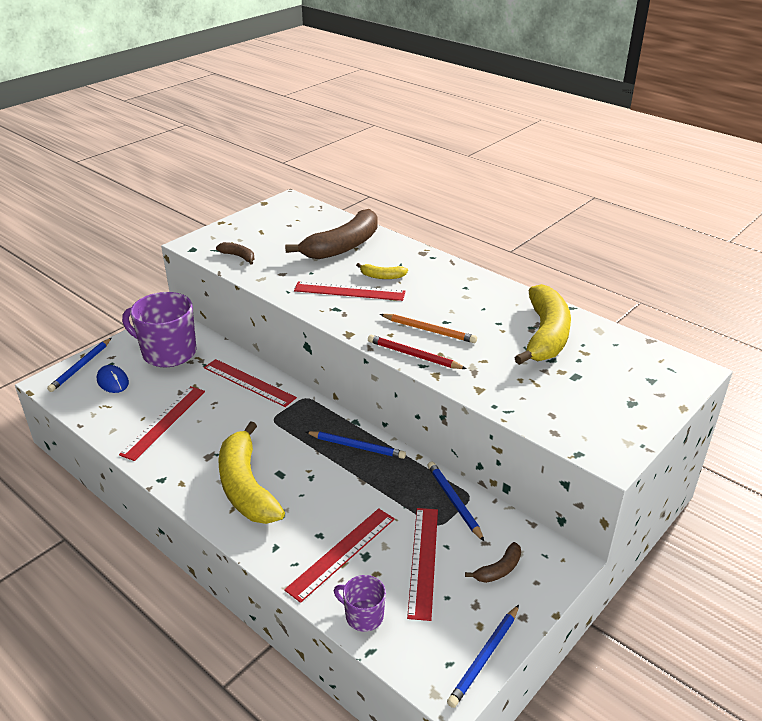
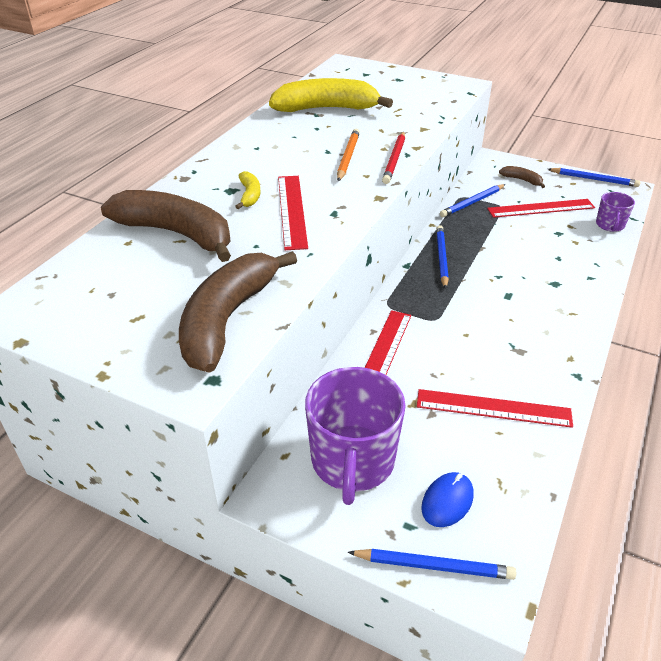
camera: 105 degrees left, 5 degrees up
brown banana [216,242,254,265] -> brown banana [179,251,297,373], size x2.26
yellow banana [218,421,285,524] -> none
red ruler [284,508,395,603] -> none

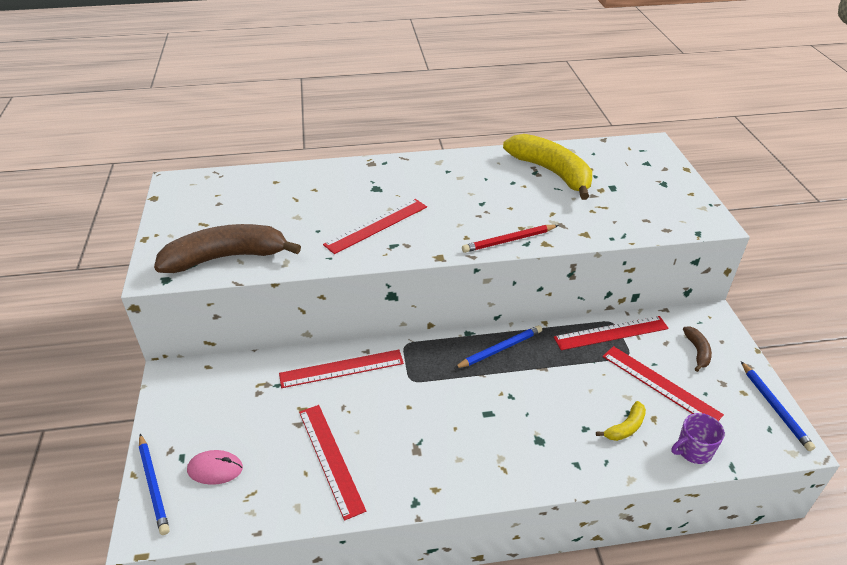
camera: 55 degrees right, 0 degrees up
brown banana [101,190,231,262] -> none
yellow banana [235,171,260,209] -> yellow banana moved to [596,401,646,441]
purple mug [305,367,406,505] -> none
orange pencil [337,129,360,181] -> none
blue mouse [421,472,474,527] -> pink mouse [187,450,243,485]
blue pencil [440,184,506,217] -> red ruler [554,316,669,350]

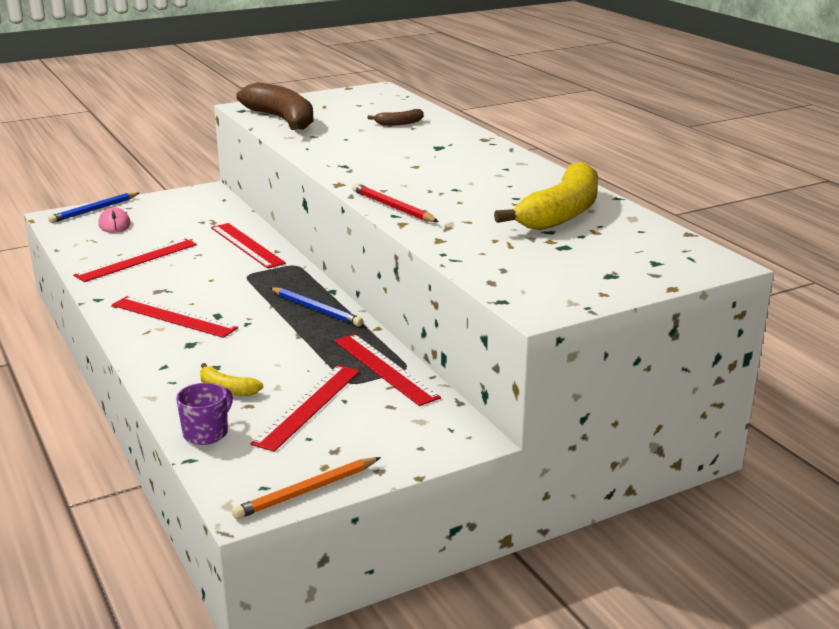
camera: 70 degrees right, 15 degrees down
red ruler [323,199,427,254] -> red ruler moved to [112,296,238,338]
purple mug [671,413,725,464] -> purple mug turned 75 degrees clockwise [176,383,233,445]
brown banana [683,326,712,372] -> brown banana moved to [367,109,424,126]
blue pencil [741,361,815,451] -> orange pencil [232,457,381,519]

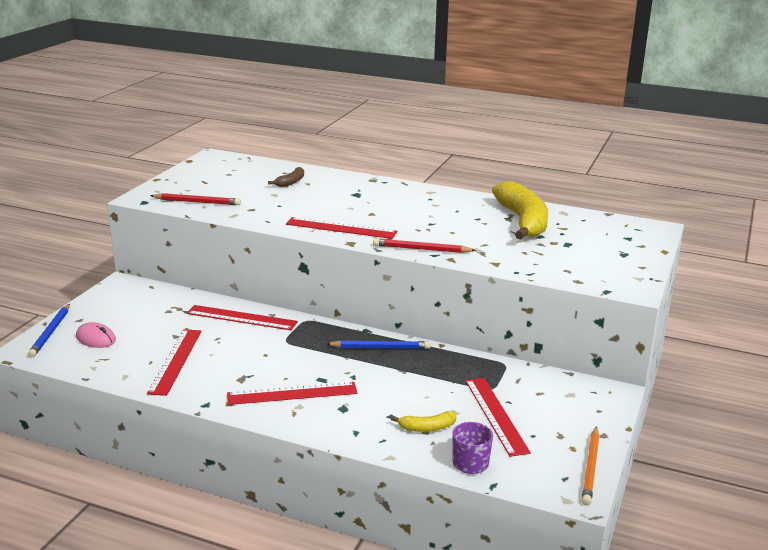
camera: 40 degrees left, 0 degrees up
brown banana [236,82,314,130] -> red pencil [150,193,241,205]
red ruler [334,334,441,406] -> red ruler moved to [286,217,398,239]

